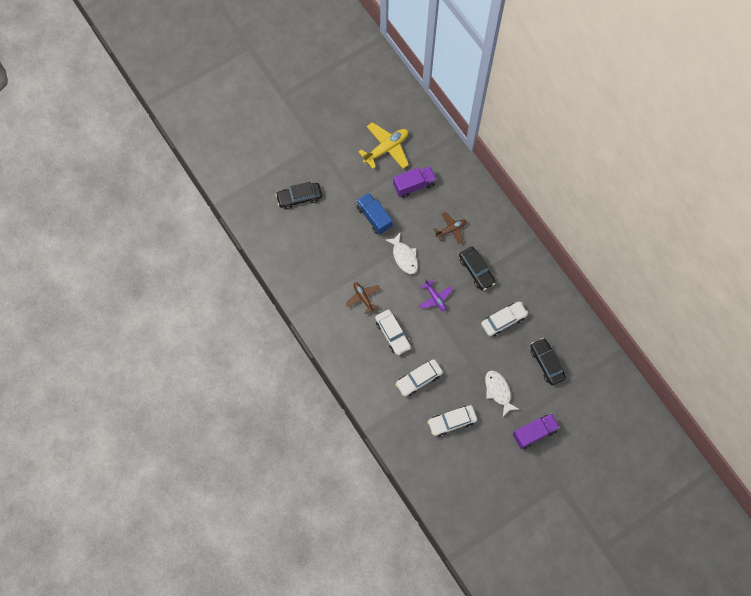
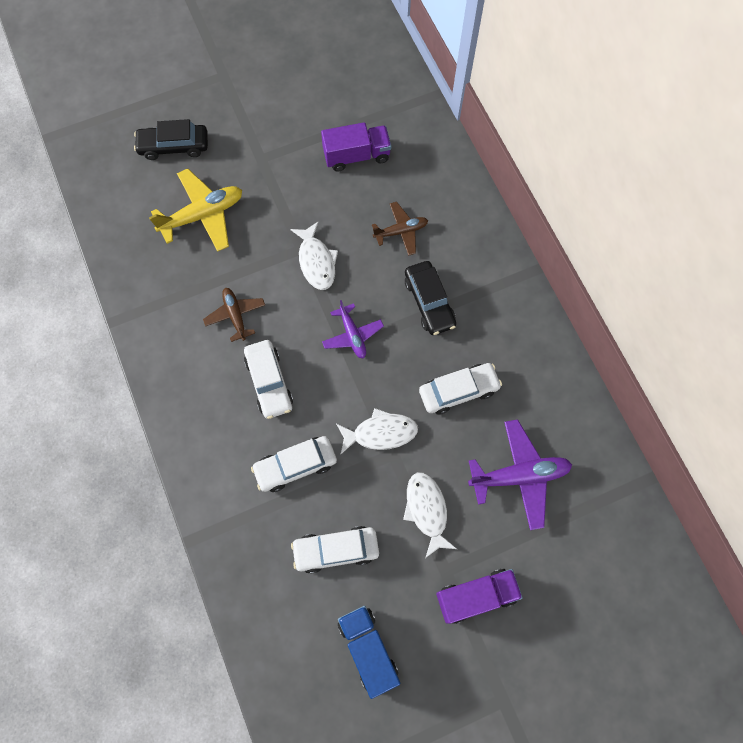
camera: 10 degrees right, 0 degrees up
blue truck [356,193,393,235] -> blue truck moved to [338,606,400,699]
yellow plane [358,122,409,169] -> yellow plane moved to [149,169,242,252]
black car [530,338,566,385] -> purple plane [468,419,572,530]
none -> white fish [336,408,418,455]

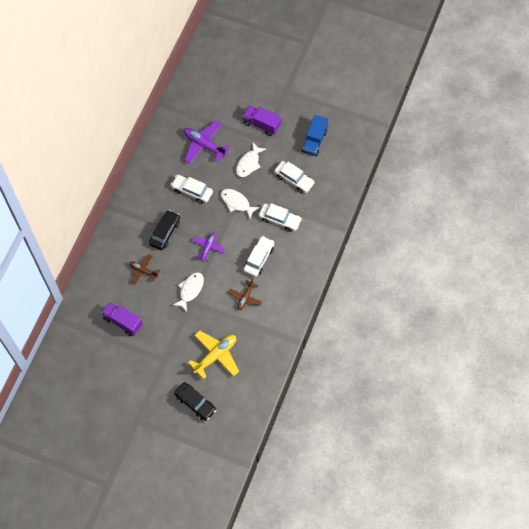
camera: 135 degrees left, 5 degrees down
yellow plane [149,169,242,252] -> yellow plane turned 120 degrees clockwise [188,330,239,379]

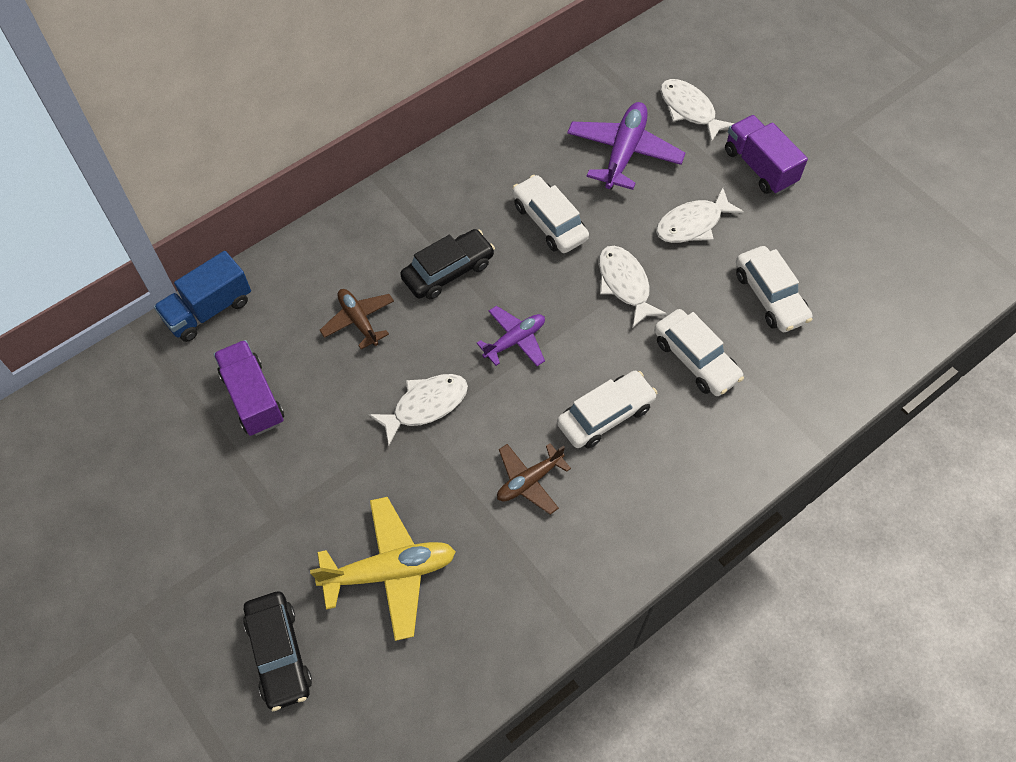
camera: 30 degrees right, 5 degrees down
purple plane [184,121,230,163] -> purple plane turned 45 degrees clockwise [567,102,685,190]
blue truck [302,115,328,156] -> blue truck moved to [154,251,251,342]
none -> white fish [660,79,735,142]

